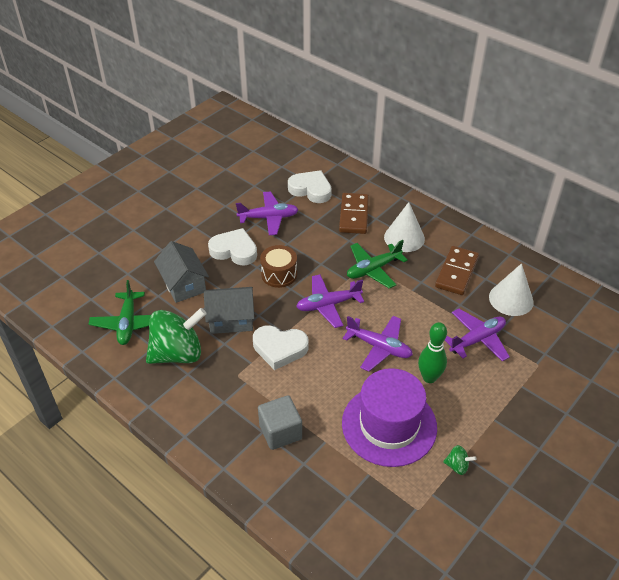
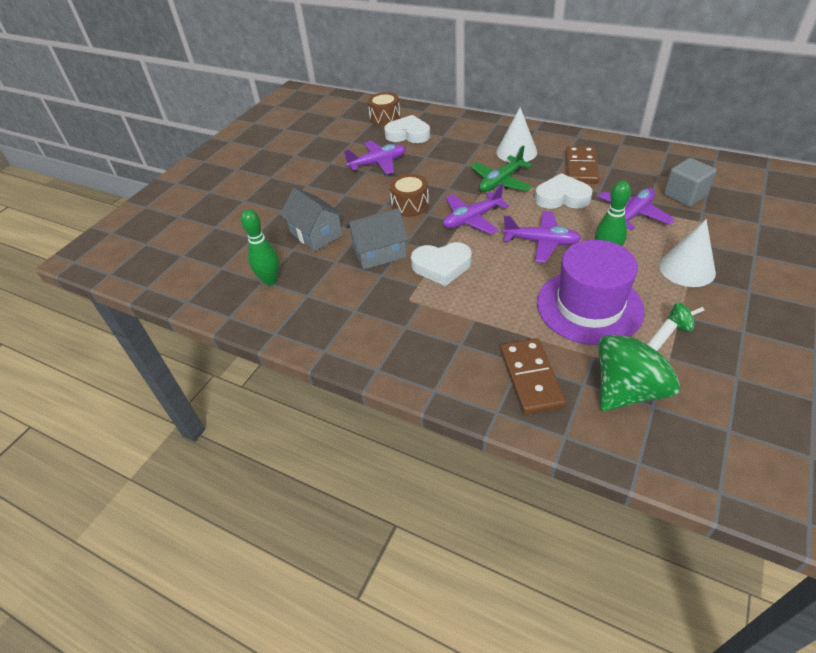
camera: 10 degrees left, 0 degrees up
green plane [89,280,151,345] -> green bowling pin [241,209,279,285]
green spinning top [146,308,207,364] -> green spinning top moved to [598,319,680,411]
white heart [208,228,257,265] -> white heart moved to [535,173,593,209]
grey cube [258,395,302,450] -> grey cube moved to [664,158,717,207]
brown domino [339,193,369,234] -> brown domino moved to [500,338,566,415]
white cone [489,263,534,316] -> white cone moved to [659,219,716,287]
none -> brown drum [368,92,401,126]

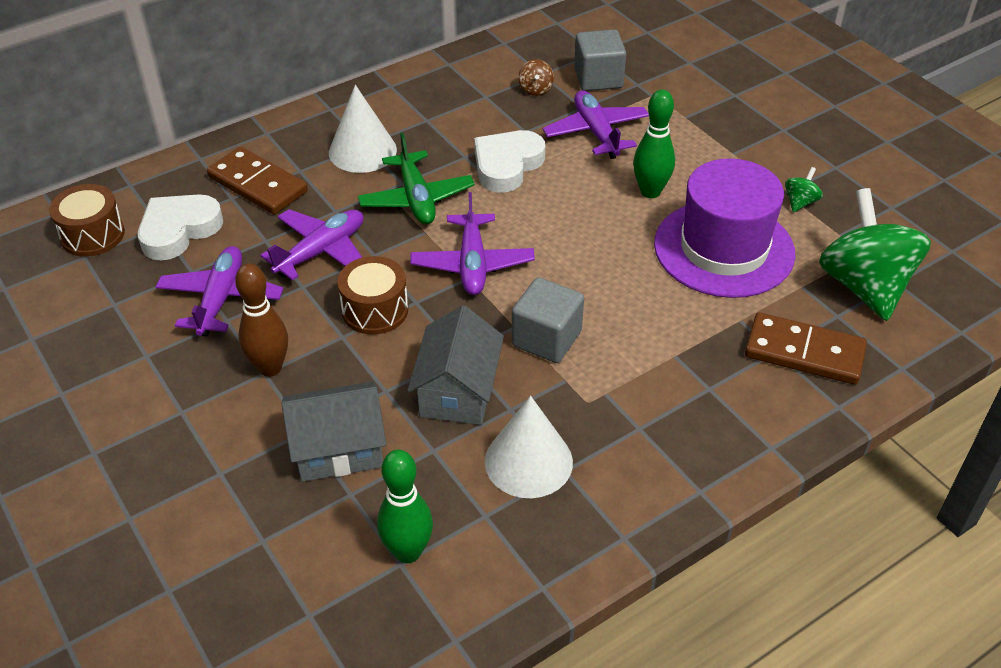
camera: 65 degrees left, 0 degrees up
white heart [411,242,472,286] -> grey cube [512,277,584,363]
purple plane [503,211,582,263] -> purple plane moved to [260,209,363,280]
brown domino [566,146,599,184] -> brown domino moved to [207,147,308,215]
white cone [659,219,716,287] -> white cone moved to [485,396,573,498]
none -> brown bowling pin [235,264,288,377]
none -> brown spinning top [518,59,554,96]

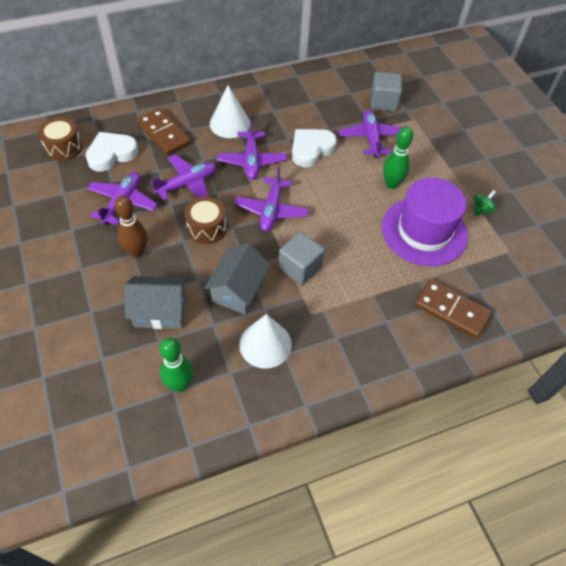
camera: 10 degrees right, 10 degrees up
green plane [358,133,475,224] -> purple plane [217,119,287,180]
brown spinning top [518,59,554,96] -> none
green spinning top [819,188,931,321] -> none

